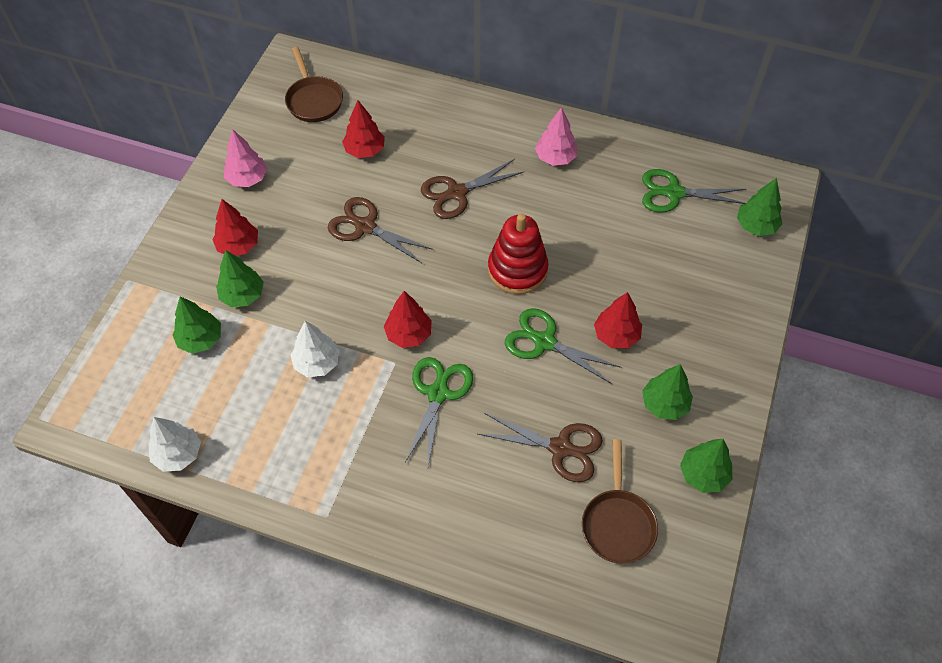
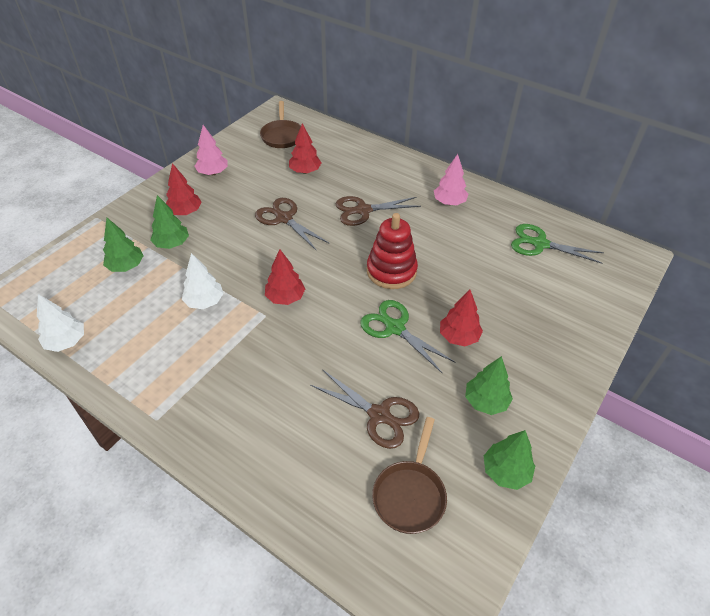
camera: 15 degrees right, 10 degrees down
green scissors [405,357,473,466] -> none
green tree [737,178,782,236] -> none

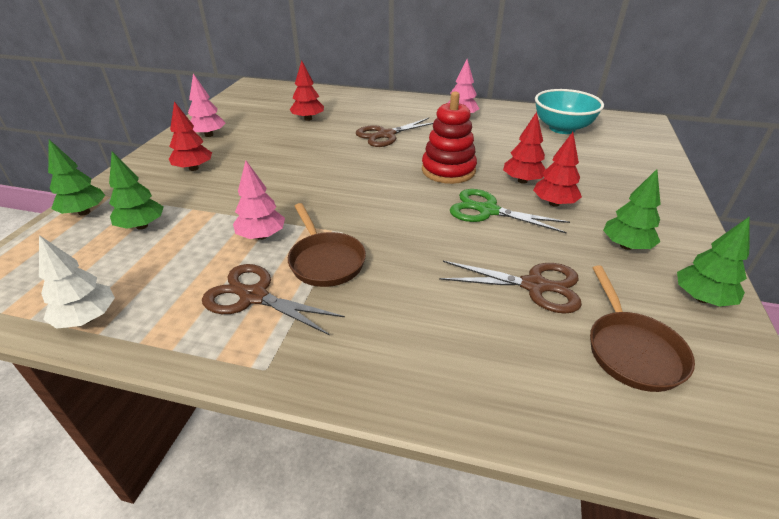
camera: 20 degrees left, 10 degrees down
green tree [150,195,189,249] -> green tree moved to [48,139,105,215]
white tree [182,253,224,309] -> pink tree [233,160,285,240]
brown scissors [255,198,329,250] -> brown scissors moved to [202,264,345,336]
brown pan [260,101,301,148] -> brown pan moved to [288,203,366,287]
red tree [265,250,305,305] -> red tree moved to [503,112,546,184]
green scissors [511,224,604,264] -> turquoise bowl [535,89,604,134]

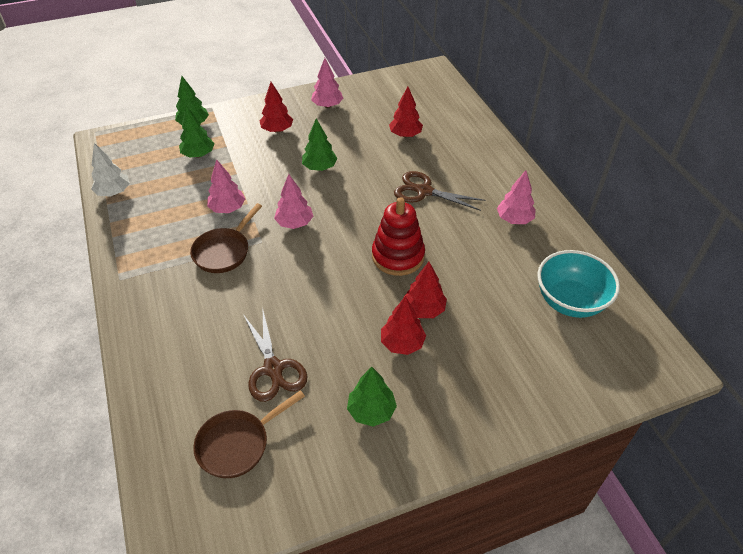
camera: 55 degrees right, 10 degrees up
brown scissors [202,264,345,336] -> none
green scissors [450,189,570,234] -> none
green tree [677,217,749,307] -> green tree moved to [302,119,338,171]
none -> pink tree [274,174,313,229]

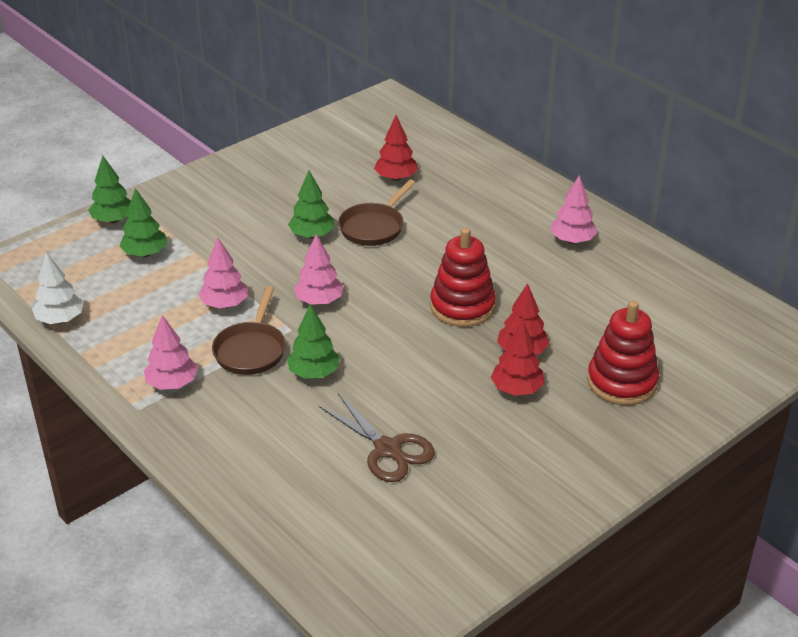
camera: 20 degrees left, 10 degrees down
brown pan [193,390,305,478] -> brown pan moved to [338,179,415,246]
red tree [260,82,293,133] -> none
pink tree [311,58,343,108] -> pink tree moved to [144,315,198,390]
green tree [347,366,397,427] -> green tree moved to [287,304,340,378]
brown scissors [394,171,486,211] -> none
turquoise bowl [537,250,620,318] -> none
none -> red stacking toy [587,301,659,405]

